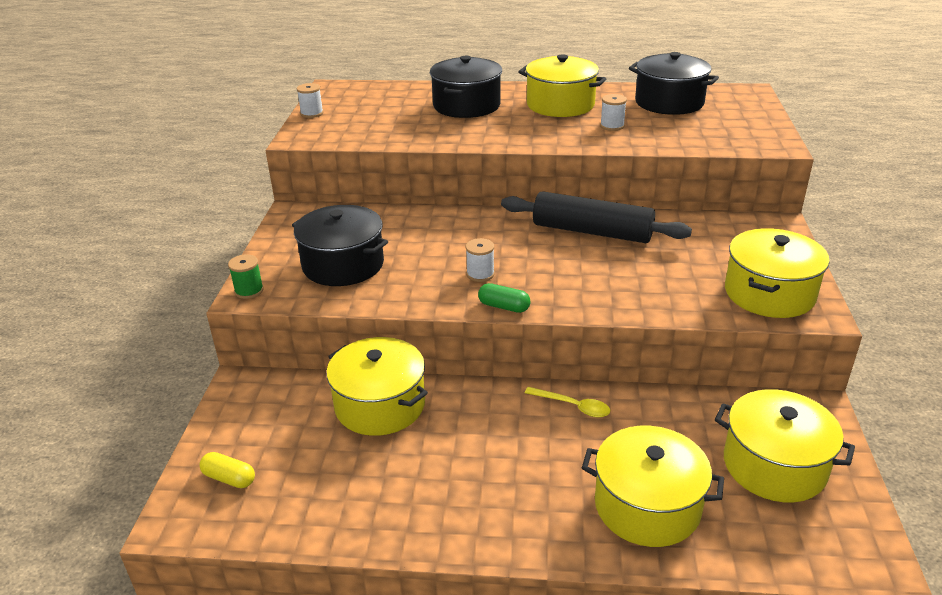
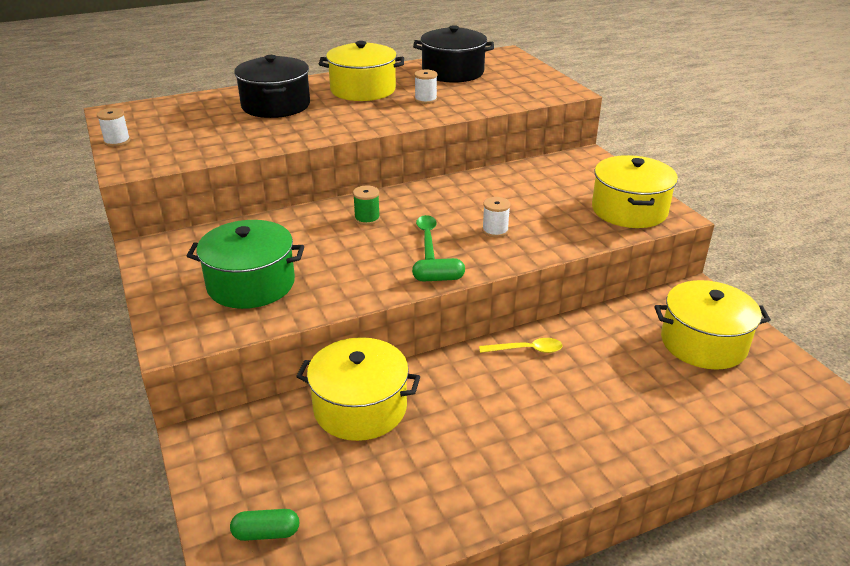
camera: 30 degrees left, 0 degrees up
yellow capsule [200,452,255,488] -> green capsule [230,509,299,541]
green spool [228,254,264,299] -> green spool moved to [353,185,380,225]
black pot [292,205,388,286] -> green pot [187,220,304,309]
white spool [466,238,495,282] -> white spool moved to [482,197,510,237]
black rolling pin [501,191,692,243] -> none
yellow pot [582,426,724,547] -> none
none -> green spoon [416,215,437,260]

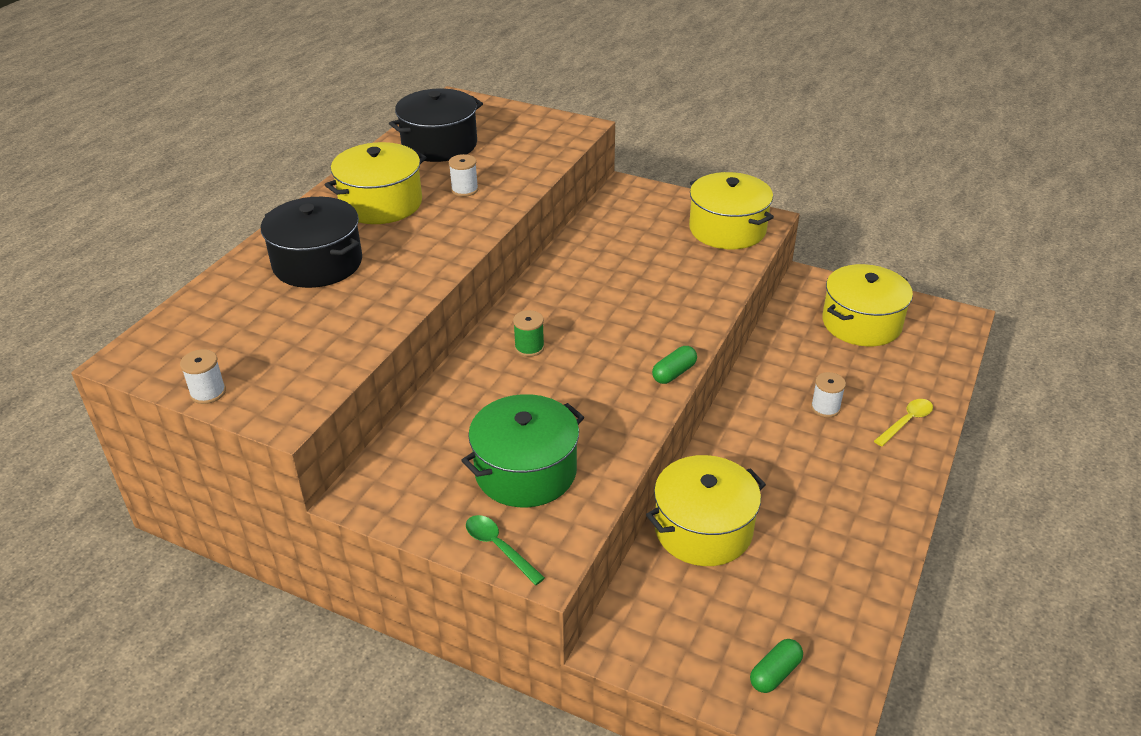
camera: 40 degrees left, 5 degrees up
green spoon [416,215,437,260] -> green spoon moved to [466,515,545,585]
yellow spoon [479,338,563,353] -> yellow spoon moved to [874,399,933,447]
white spool [482,197,510,237] -> white spool moved to [811,372,846,418]

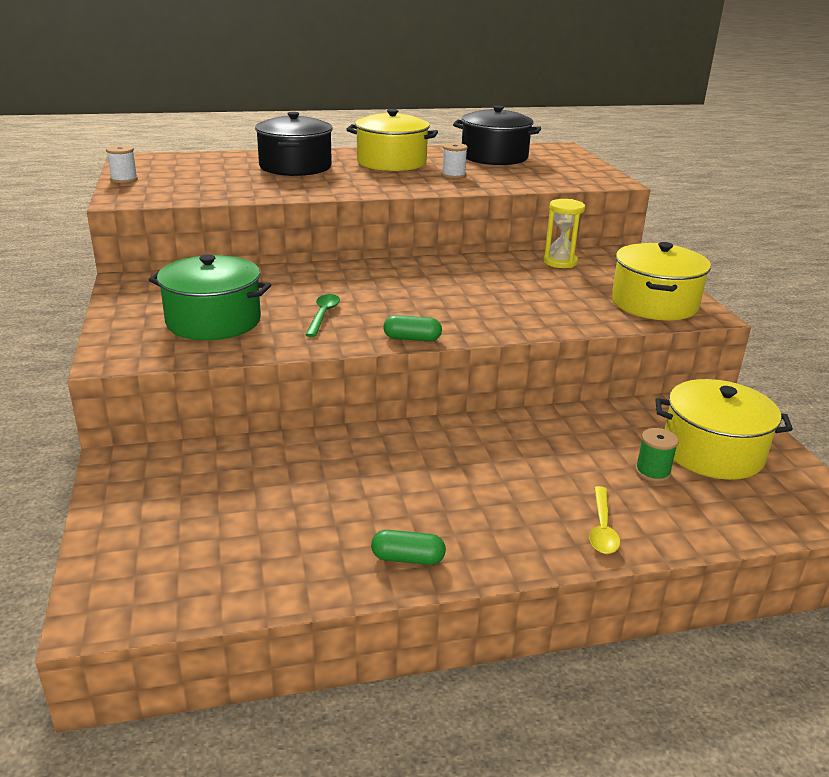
camera: 50 degrees right, 10 degrees down
green spoon [466,515,545,585] -> green spoon moved to [305,294,340,337]
green spool [513,310,545,357] -> green spool moved to [635,428,679,482]
yellow pot [646,455,766,566] -> none
green capsule [750,639,803,693] -> green capsule moved to [371,530,446,565]
white spool [811,372,846,418] -> none
yellow spoon [874,399,933,447] -> yellow spoon turned 90 degrees clockwise [589,486,620,554]
none -> yellow hourglass [543,199,585,268]

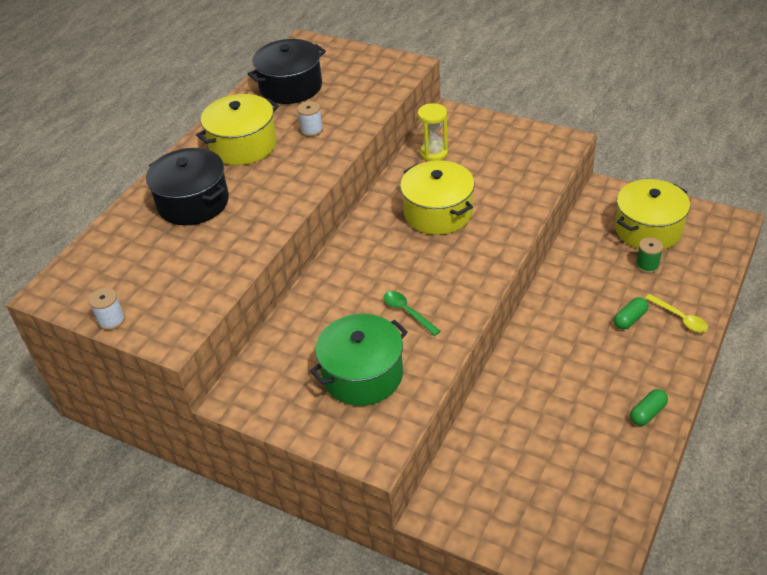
camera: 45 degrees left, 15 degrees up
green capsule [383,315,442,341] -> green capsule moved to [614,297,648,330]
yellow pot [612,242,711,320] -> yellow pot moved to [400,161,475,235]

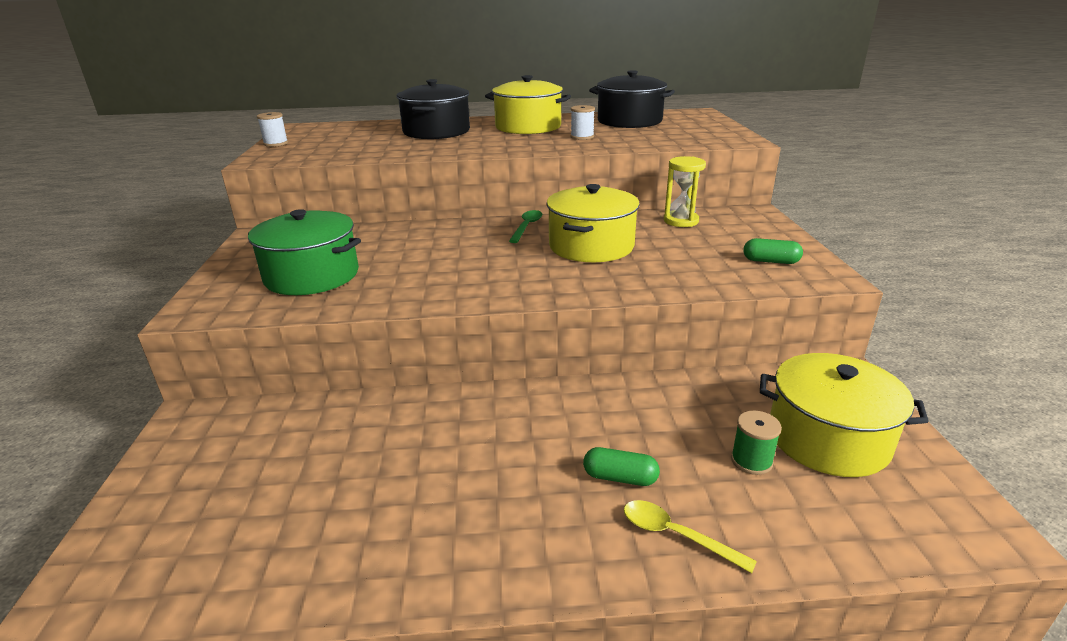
camera: 55 degrees right, 15 degrees down
green spoon [384,291,440,336] -> green spoon moved to [509,210,543,243]
green capsule [630,389,668,426] -> green capsule moved to [743,238,803,264]
yellow spoon [645,294,708,332] -> yellow spoon turned 105 degrees clockwise [624,500,757,573]

